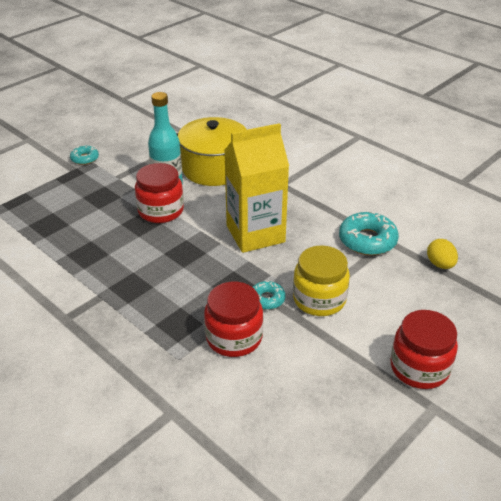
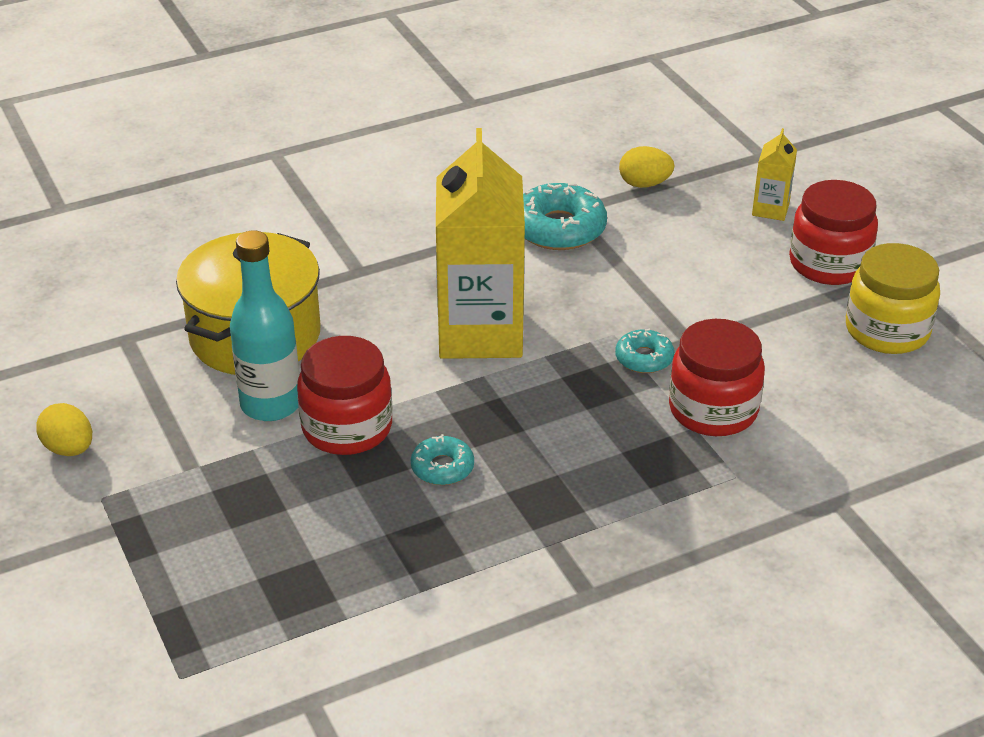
camera: 70 degrees left, 0 degrees up
turquoise donut [70,145,99,165] -> turquoise donut moved to [411,434,474,485]
yellow jar [293,246,350,316] -> yellow jar moved to [846,243,940,354]
none -> yellow egg [36,403,92,456]
none -> yellow carton [752,128,797,221]

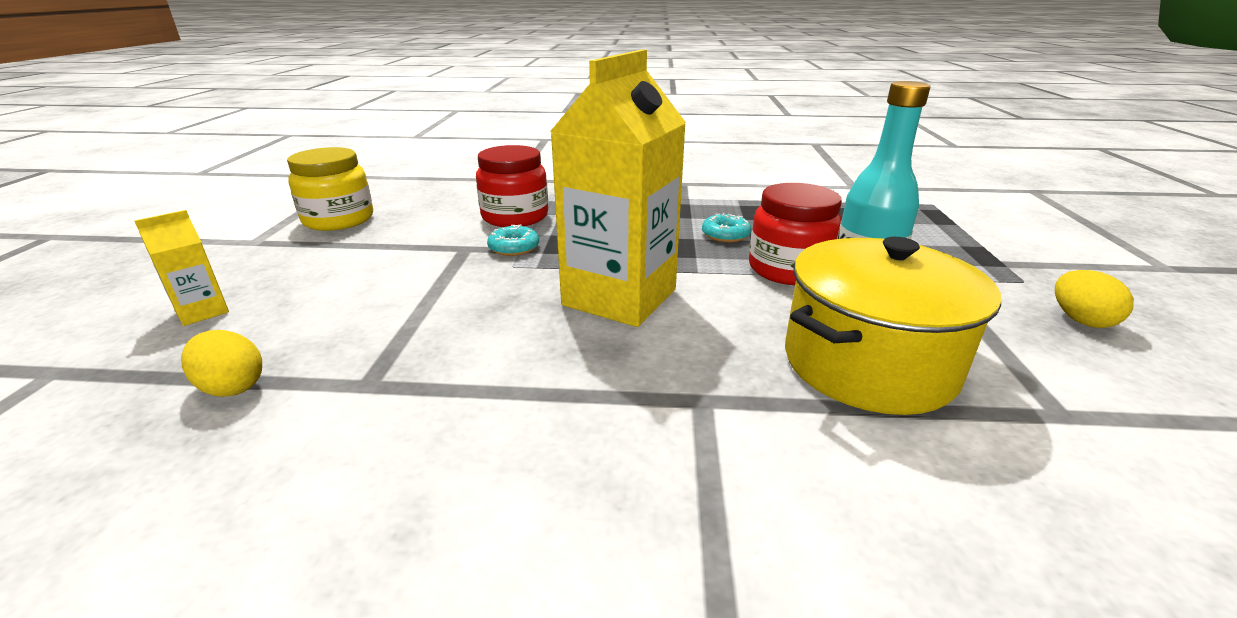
camera: 150 degrees left, 10 degrees down
turquoise donut [523,183,607,250] -> none
red jar [789,180,878,285] -> none

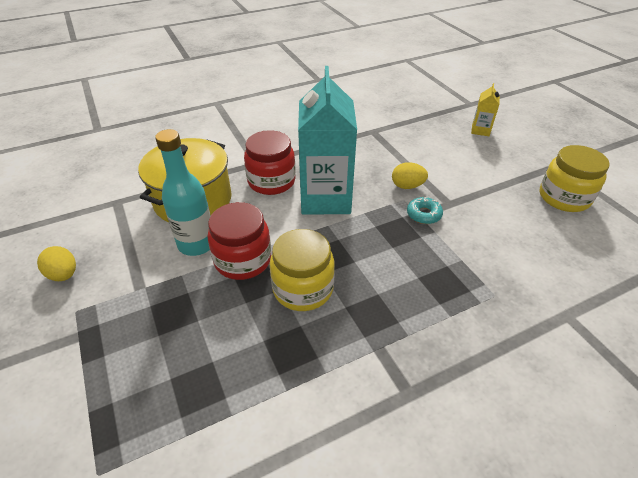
camera: 150 degrees right, 15 degrees up
yellow egg [181,330,262,397] -> yellow egg moved to [392,162,428,189]
red jar [476,145,548,227] -> red jar moved to [244,130,296,195]
yellow carton [550,50,686,327] -> turquoise carton [298,66,357,215]
turquoise donut [702,213,752,242] -> yellow jar [270,229,335,311]

